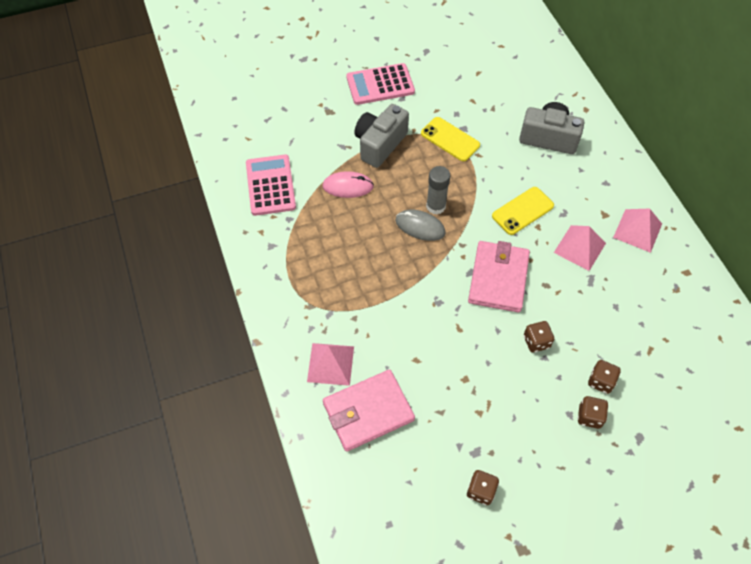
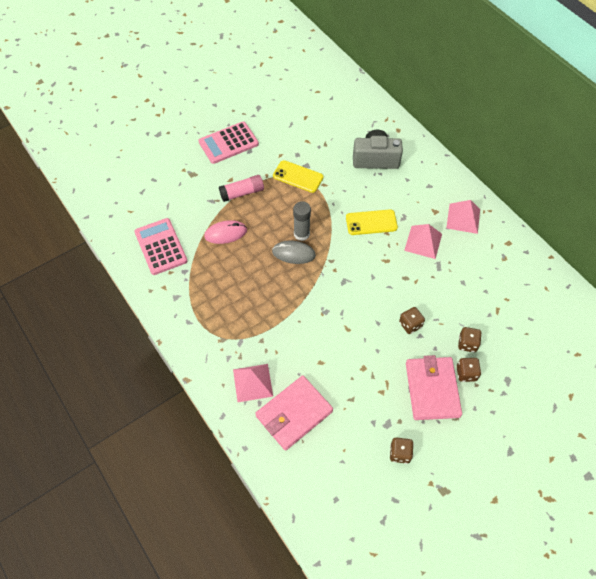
camera: 15 degrees left, 0 degrees up
grey camera [354,104,409,168] -> pink glue stick [219,175,264,202]
pink wallet [468,241,530,312] -> pink wallet moved to [406,355,462,420]
yellow phone [492,187,554,235] -> yellow phone turned 45 degrees clockwise [346,209,398,235]

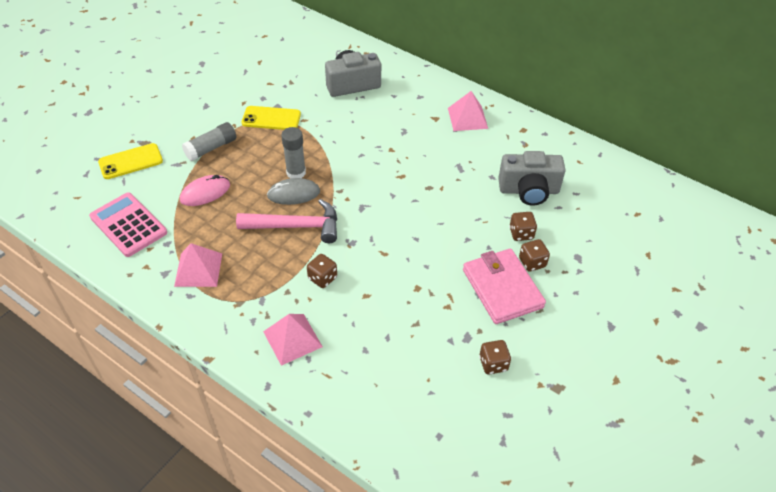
camera: 20 degrees left, 10 degrees down
pink calculator [198,122,259,164] -> none
pink glue stick [219,175,264,202] -> grey glue stick [182,122,236,161]
pink wallet [255,375,333,451] -> none
yellow phone [346,209,398,235] -> yellow phone moved to [98,143,163,179]
brown dice [399,307,425,334] -> brown dice moved to [307,254,337,288]
pink pyramid [404,224,442,259] -> pink pyramid moved to [174,243,222,287]
none -> pink hammer [236,199,337,243]
none -> grey camera [498,151,566,206]

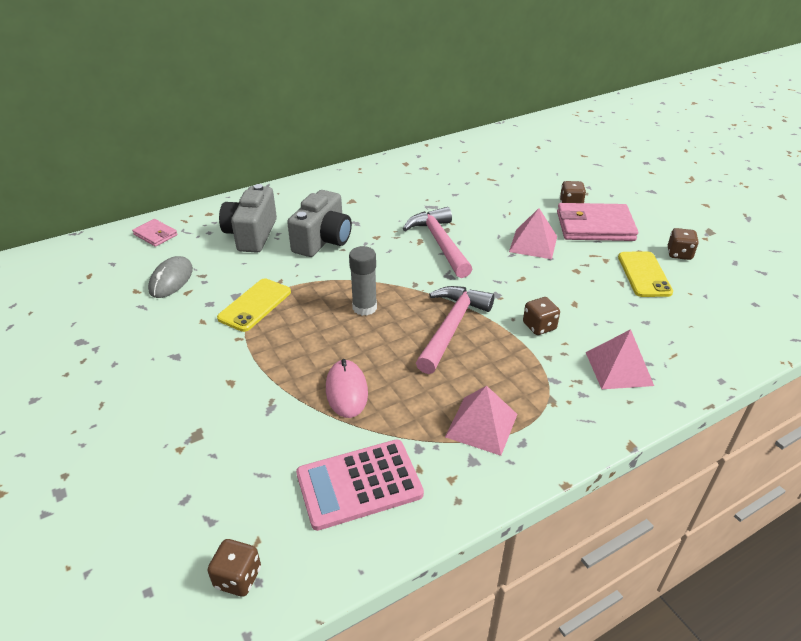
camera: 65 degrees left, 10 degrees down
yellow phone [98,143,163,179] -> yellow phone moved to [618,251,673,297]
grey glue stick [182,122,236,161] -> none
grey mouse [267,178,320,205] -> grey mouse moved to [148,256,193,298]
pink pyramid [448,91,488,131] -> pink pyramid moved to [509,208,557,259]
grey camera [498,151,566,206] -> grey camera moved to [287,190,352,257]
brown dice [509,212,537,241] -> brown dice moved to [208,539,261,597]
none -> pink wallet [132,219,178,247]
none -> pink hammer [403,207,472,278]

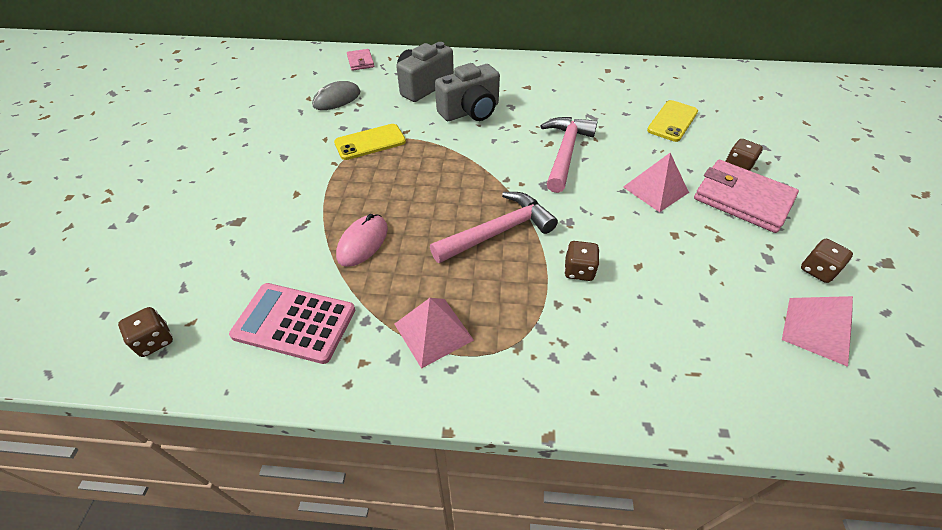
camera: 35 degrees right, 10 degrees up
grey glue stick [349,246,377,316] -> none
pink pyramid [586,329,654,389] -> pink pyramid moved to [782,296,853,367]
yellow phone [618,251,673,297] -> yellow phone moved to [647,100,698,142]

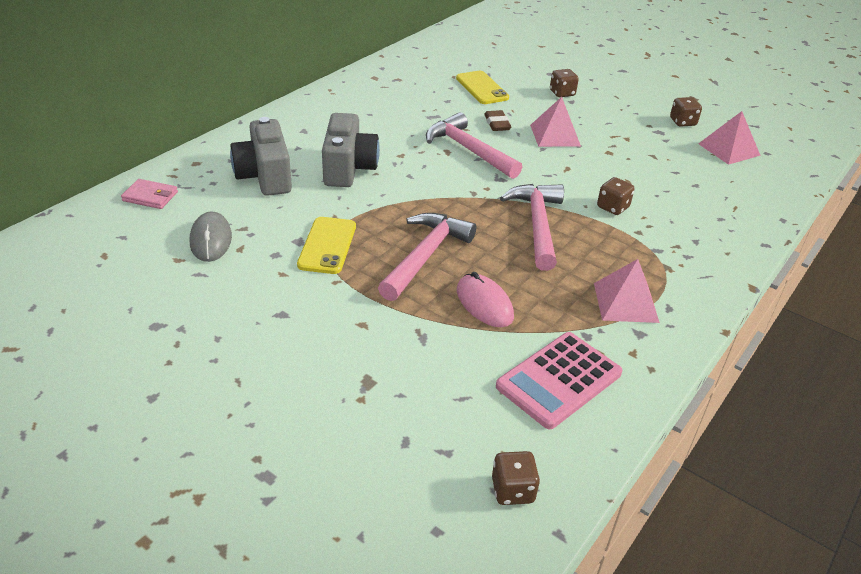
camera: 60 degrees left, 10 degrees down
pink wallet [694,160,799,233] -> none
none -> pink hammer [378,213,476,301]
none -> brown eraser [484,110,511,131]

